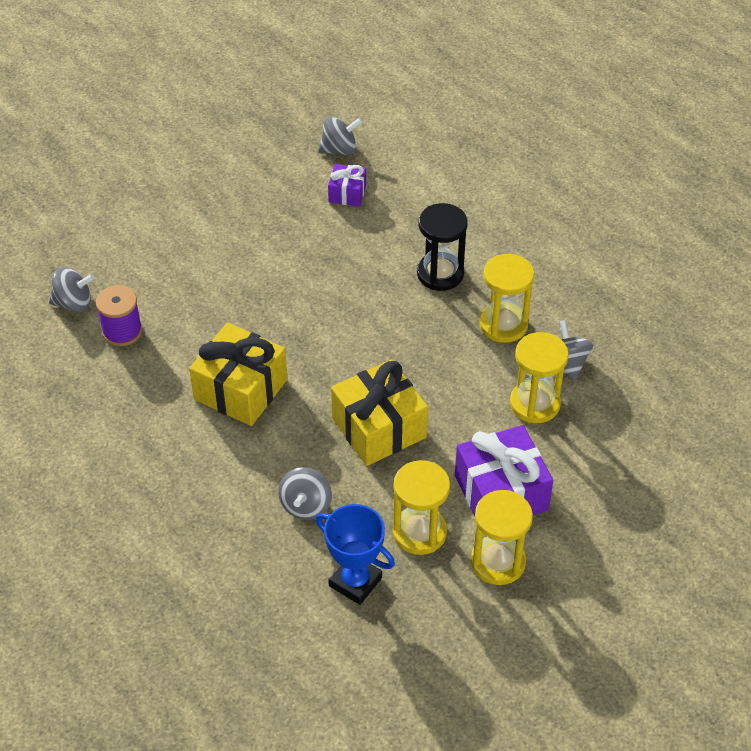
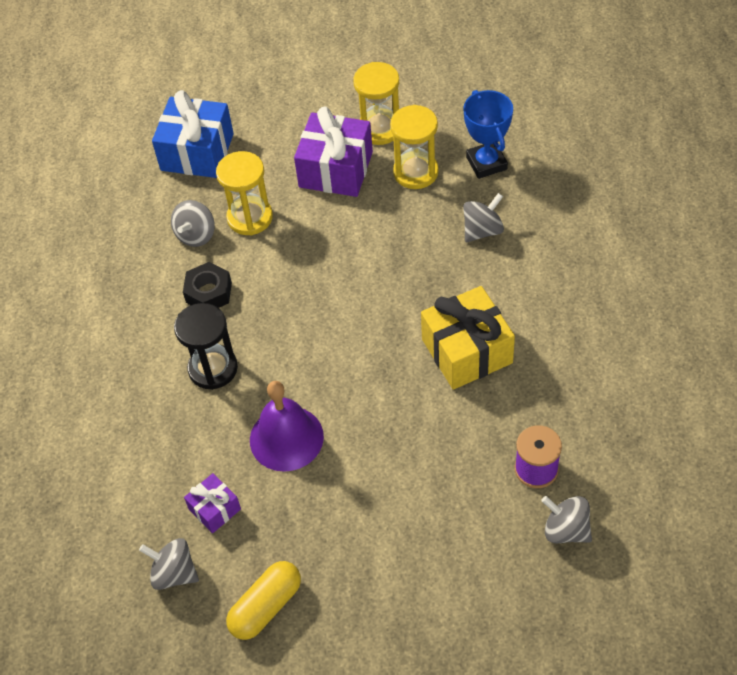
camera: 140 degrees left, 5 degrees up
yellow gift [331,360,428,466] -> none
yellow hourglass [479,254,534,343] -> black nut [183,262,232,308]
none -> blue gift [152,90,234,178]
none -> yellow capsule [226,561,301,640]
none -> purple bell [250,381,324,472]

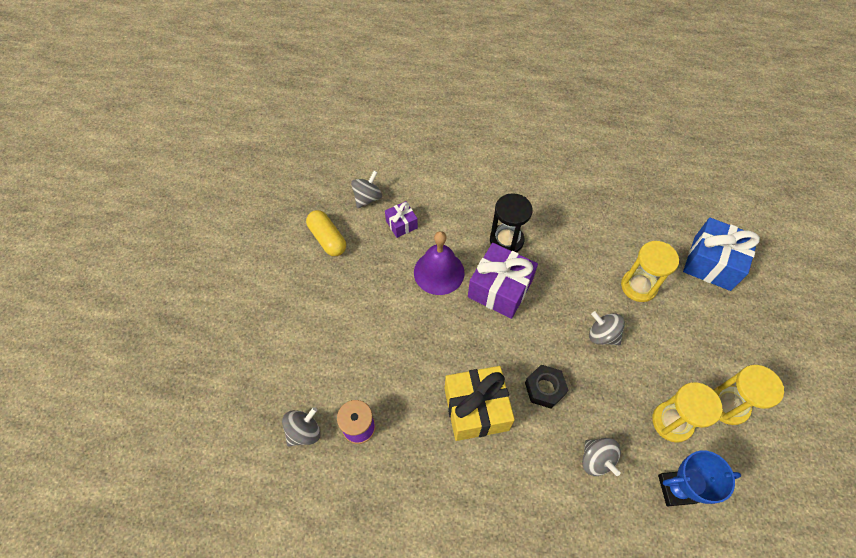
camera: 100 degrees right, 5 degrees up
grey spinning top [171,200,215,247] -> grey spinning top moved to [589,311,625,345]
black nut [183,262,232,308] -> black nut moved to [525,365,569,409]
purple gift [294,106,373,197] -> purple gift moved to [468,243,538,319]

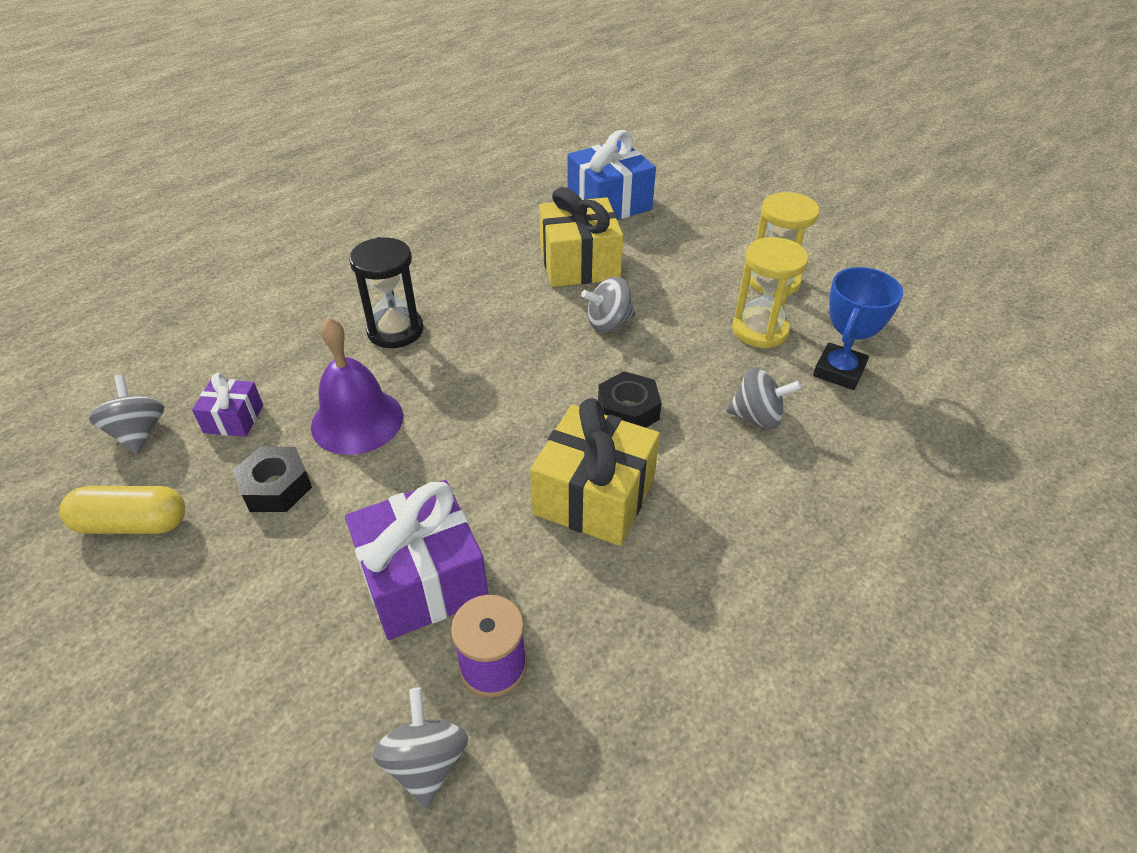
camera: 55 degrees left, 15 degrees down
purple gift [468,243,538,319] -> purple gift moved to [345,480,488,640]
yellow hourglass [621,241,679,302] -> yellow gift [539,187,623,287]
none -> black nut [233,447,312,512]

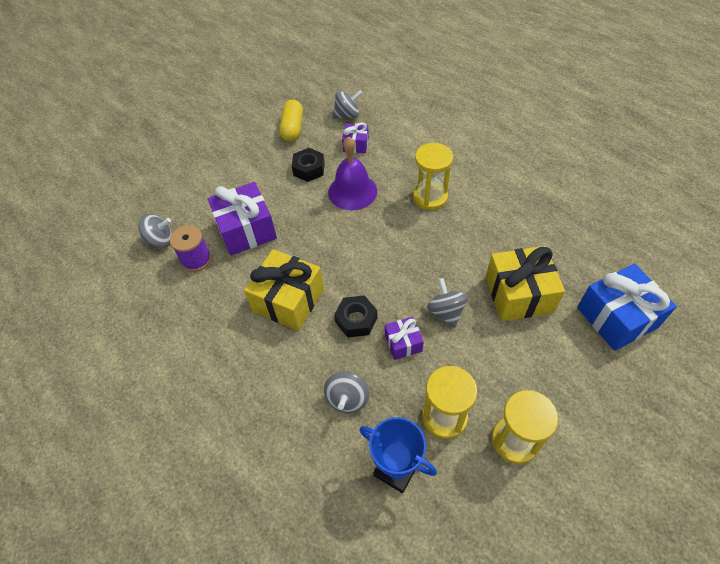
camera: 95 degrees right, 10 degrees up
black hourglass [349,237,424,348] -> yellow hourglass [413,143,453,210]
none -> purple gift [385,317,424,360]

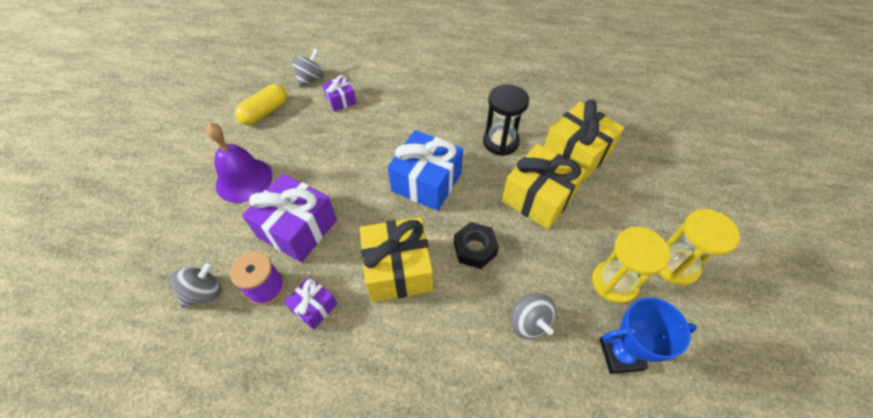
camera: 40 degrees left, 0 degrees up
yellow capsule [279,99,303,142] -> yellow capsule turned 75 degrees clockwise [235,84,287,125]
black nut [292,148,325,182] -> none
purple bell [328,136,377,210] -> purple bell moved to [206,123,273,203]
purple gift [385,317,424,360] -> purple gift moved to [284,277,337,330]
yellow hourglass [413,143,453,210] -> none
grey spinning top [427,278,468,328] -> yellow gift [502,144,586,229]
blue gift [577,264,677,351] -> blue gift moved to [388,130,463,211]
none -> black hourglass [483,84,529,156]

